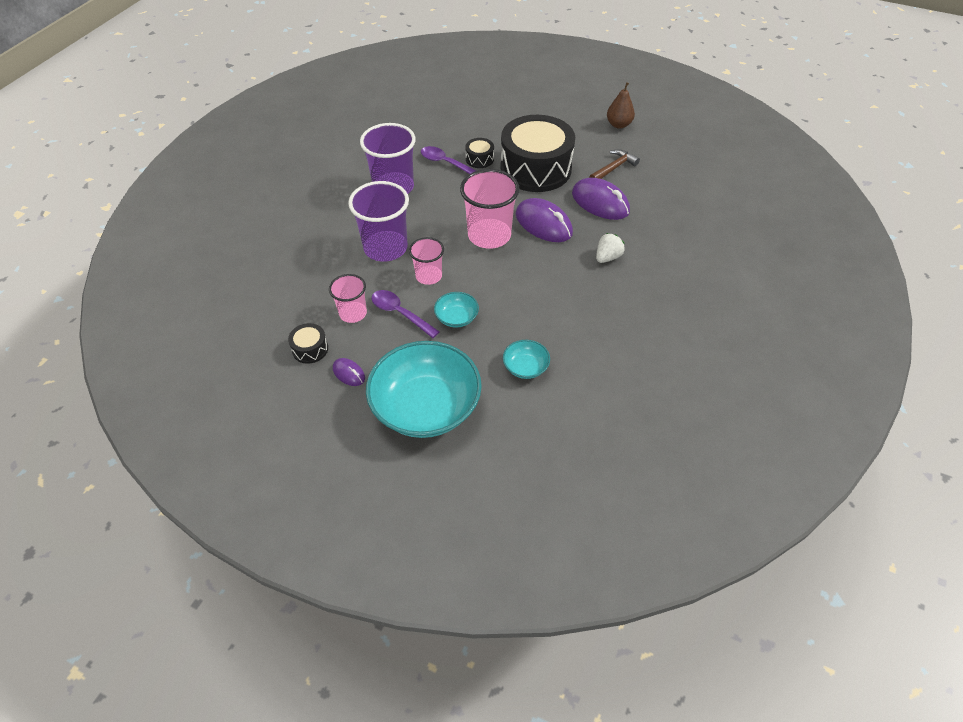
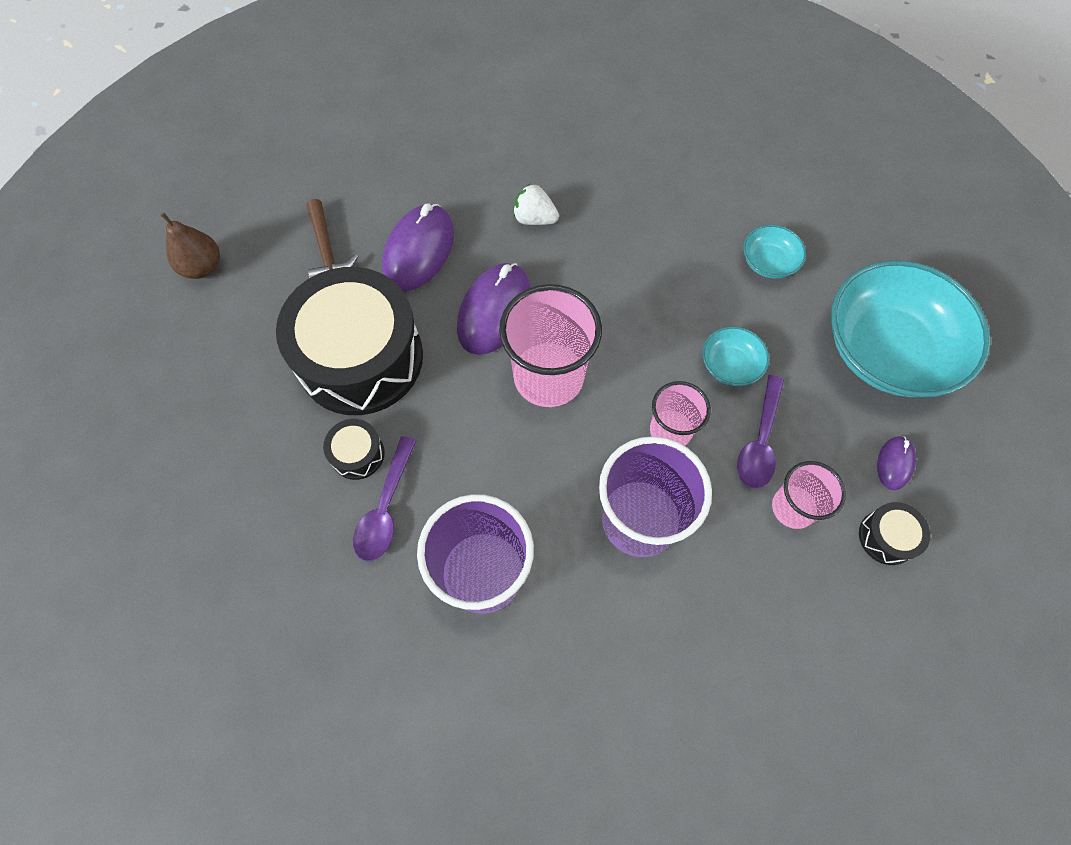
camera: 110 degrees left, 15 degrees up
brown hammer [589,149,640,179] -> brown hammer turned 135 degrees counterclockwise [307,199,358,278]

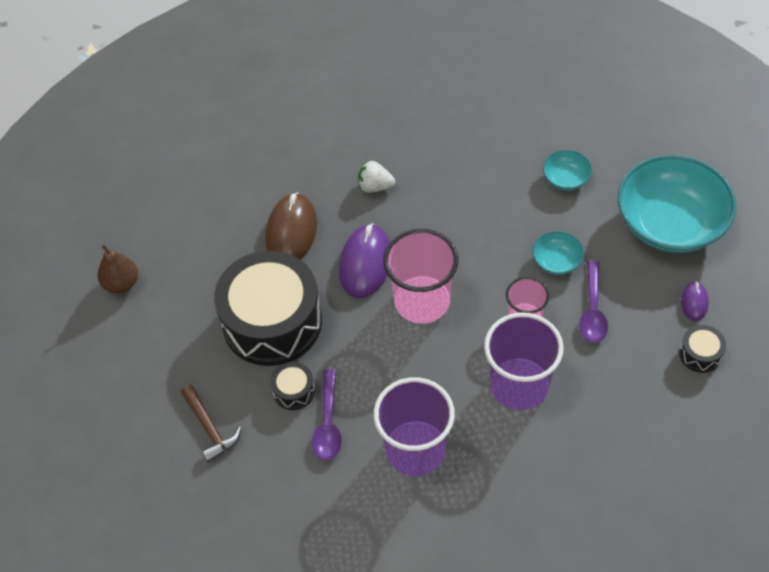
camera: 10 degrees left, 10 degrees down
brown hammer [307,199,358,278] -> brown hammer moved to [181,385,241,463]
purple mouse [382,204,454,291] -> brown mouse [265,193,317,259]
pink cup [772,461,846,529] -> none

